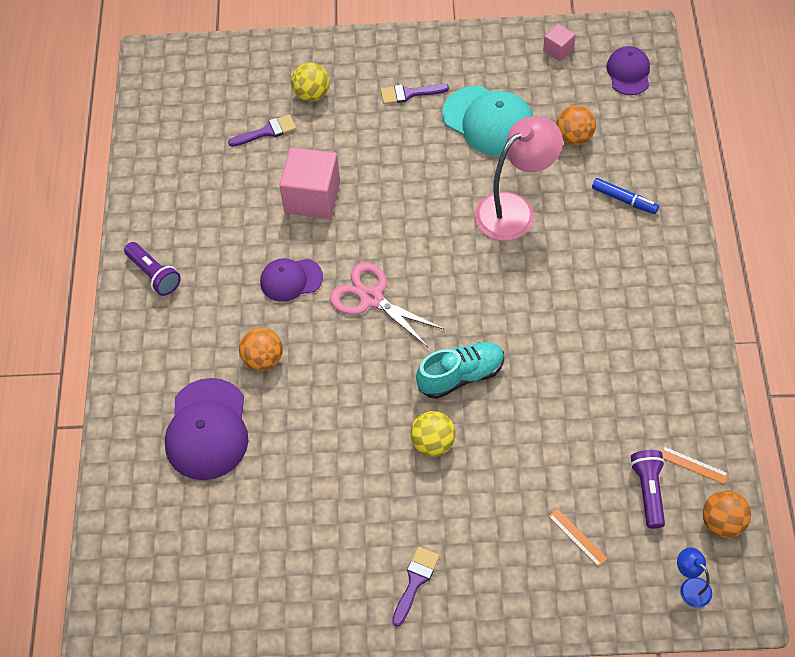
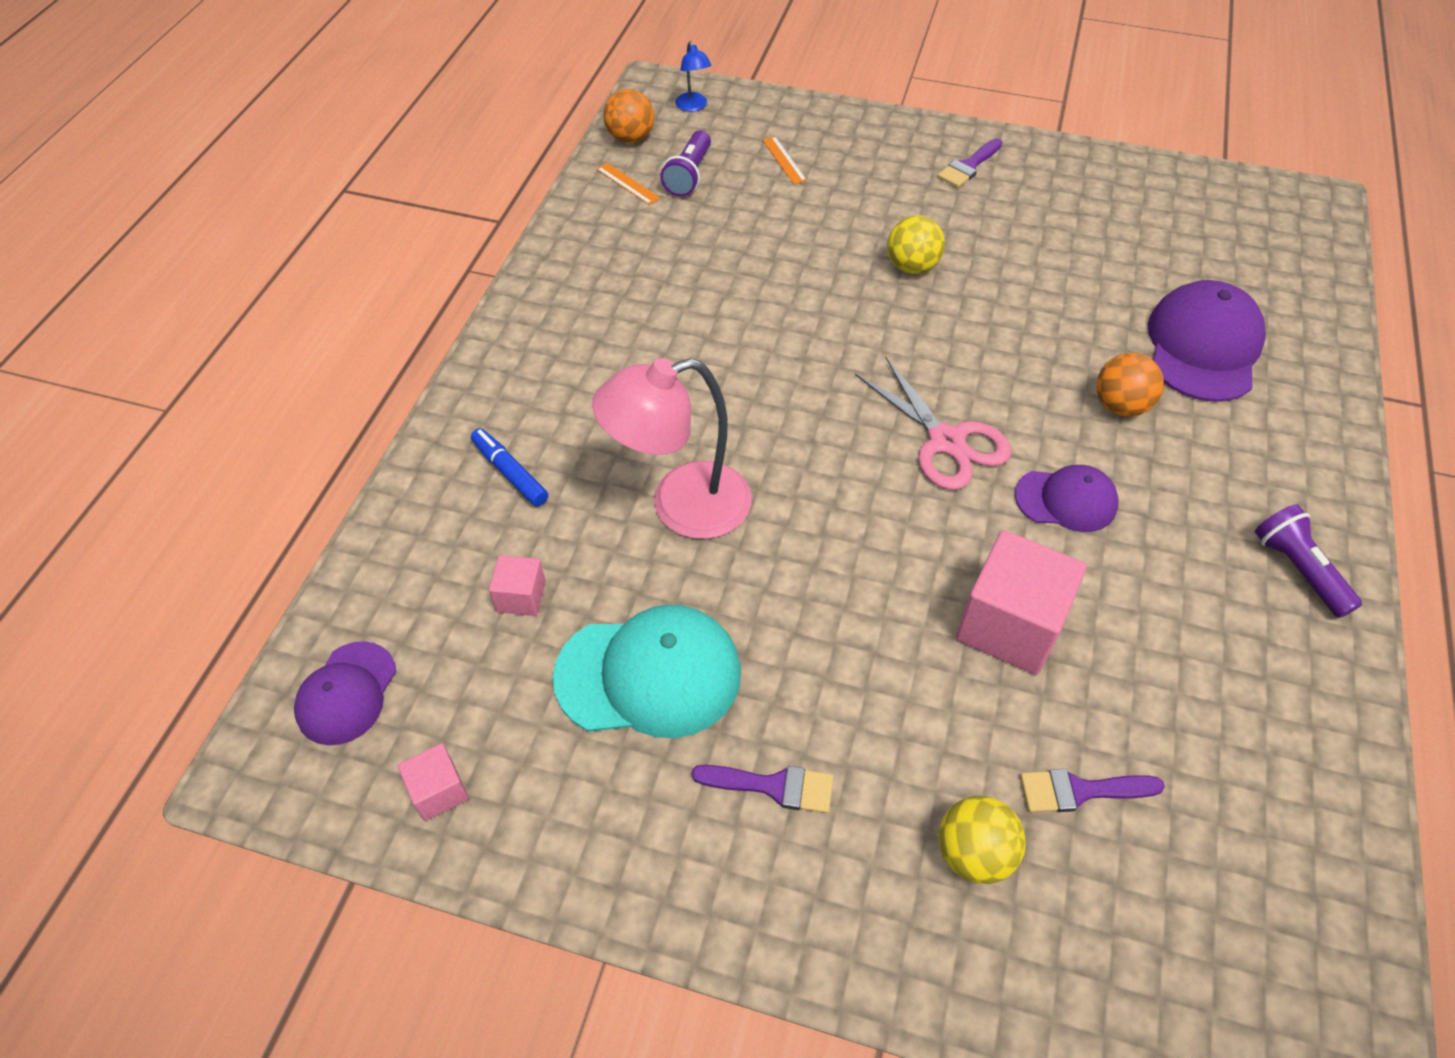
camera: 165 degrees left, 5 degrees down
turquoise shoe [416,342,504,399] -> none
turquoise cap [442,86,533,156] -> turquoise cap turned 120 degrees clockwise [553,605,741,738]
orange ball [556,105,596,145] -> pink cube [489,555,546,616]

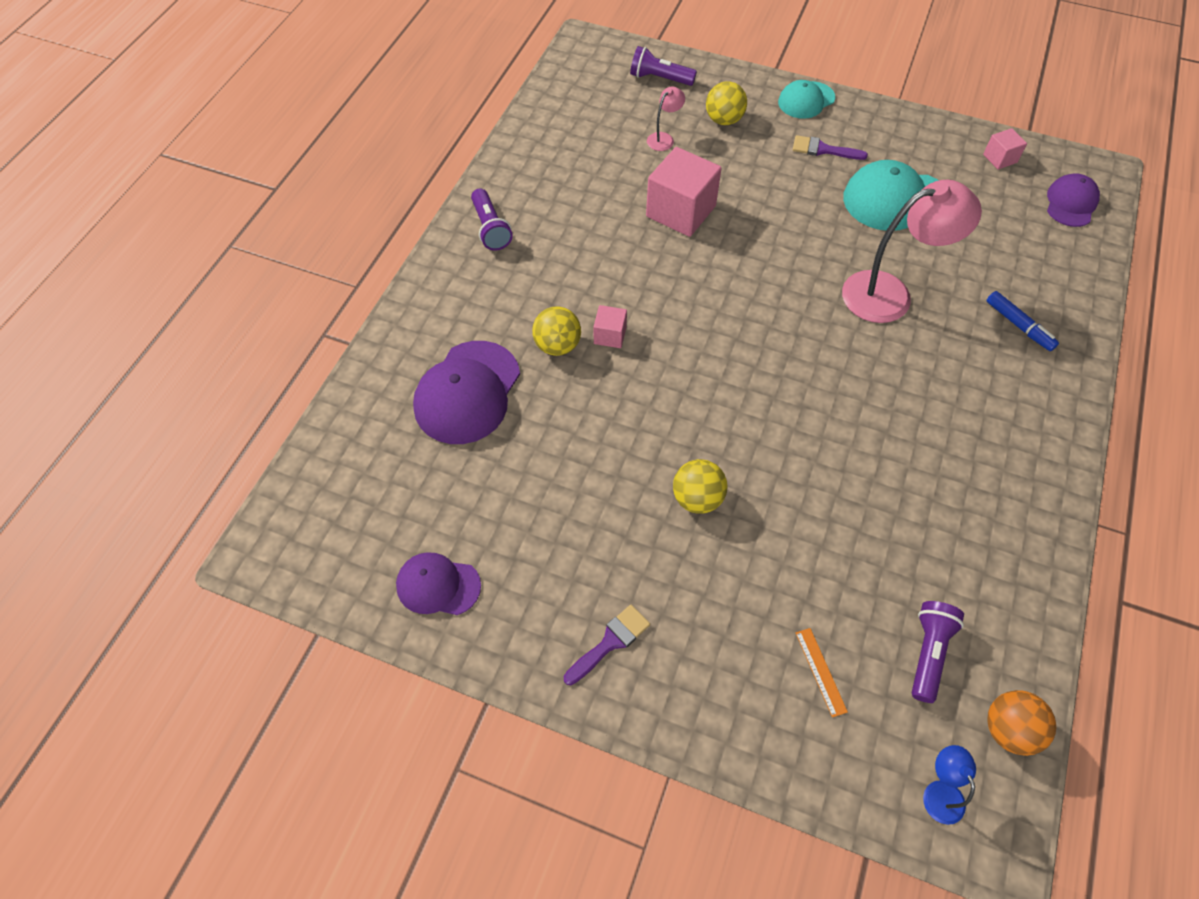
camera: 175 degrees left, 5 degrees up
pink cube [489,555,546,616] -> pink cube moved to [594,305,627,348]
orange ruler [597,163,660,205] -> none
pink scissors [855,357,1011,490] -> none
purple cap [1015,465,1119,532] -> purple cap moved to [396,552,481,615]
purple brush [1020,769,1165,813] -> pink lamp [647,86,685,151]
orange ball [1096,353,1164,417] -> yellow ball [532,306,581,356]
none -> purple flashlight [630,46,697,86]
none -> turquoise cap [778,80,835,119]

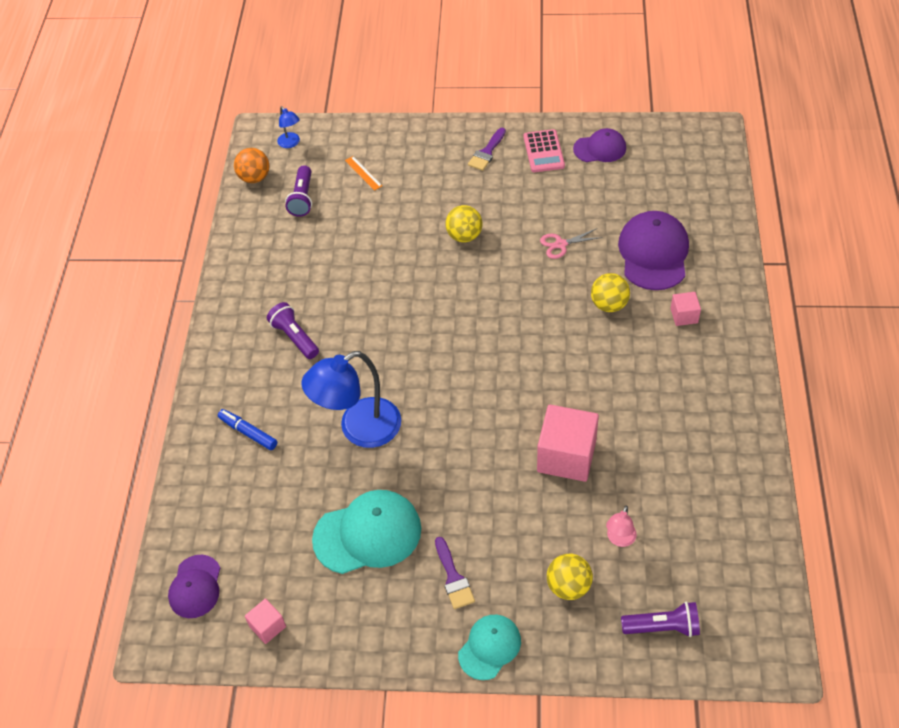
camera: 165 degrees right, 5 degrees down
purple flashlight [471,188,513,251] -> purple flashlight moved to [267,302,319,359]
pink cube [594,305,627,348] -> pink cube moved to [670,292,701,326]
purple brush [793,135,868,160] -> purple brush turned 75 degrees clockwise [435,537,475,609]
pink lamp [842,180,982,323] -> blue lamp [301,351,401,448]
none -> pink calculator [524,129,565,172]
none -> pink scissors [540,229,602,259]

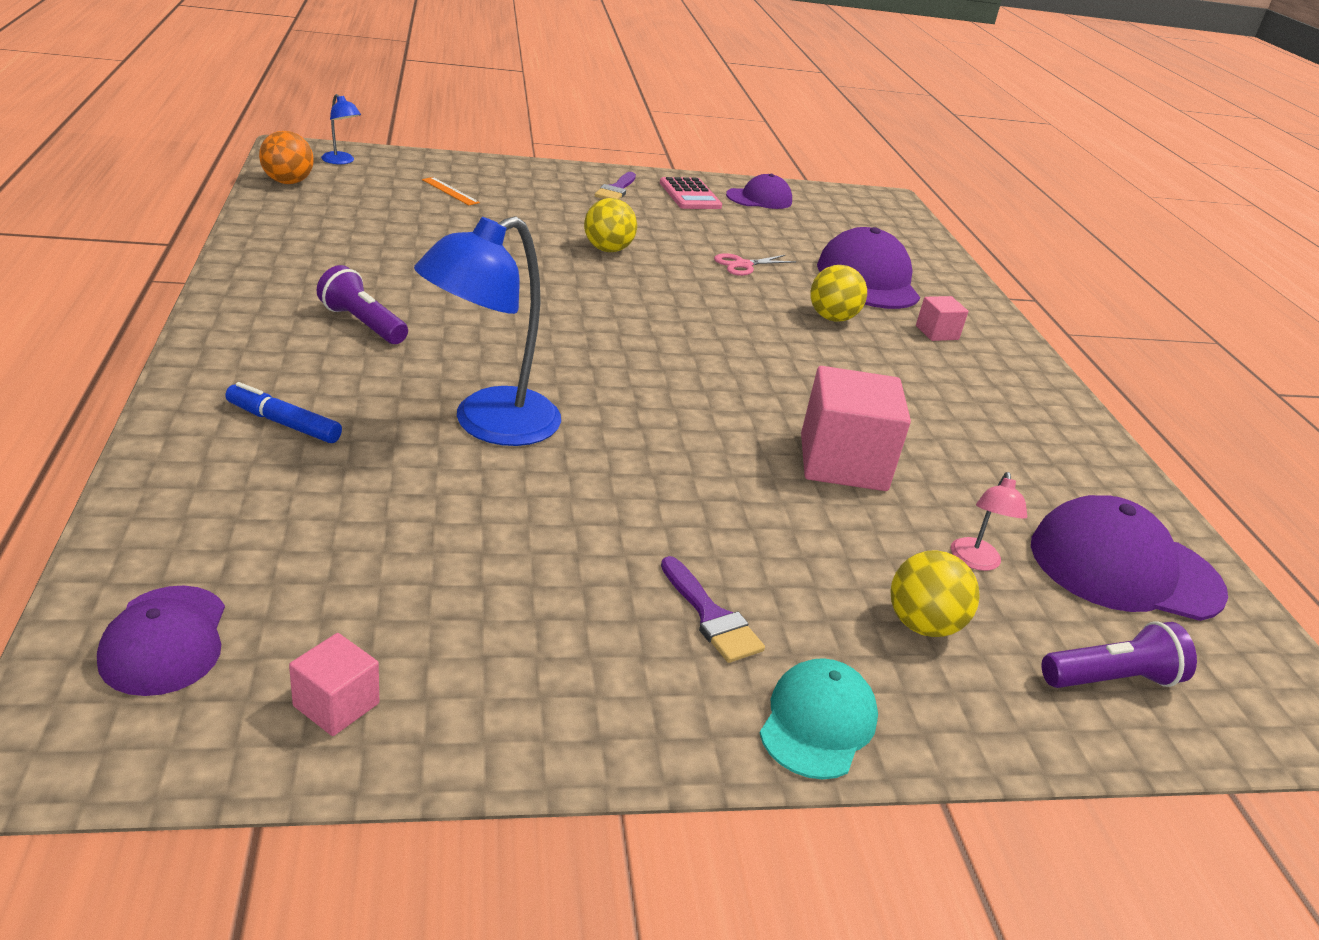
camera: 20 degrees left, 20 degrees down
purple flashlight [285,165,312,217] -> none
turquoise cap [312,490,421,574] -> none
none -> purple cap [1031,495,1228,621]

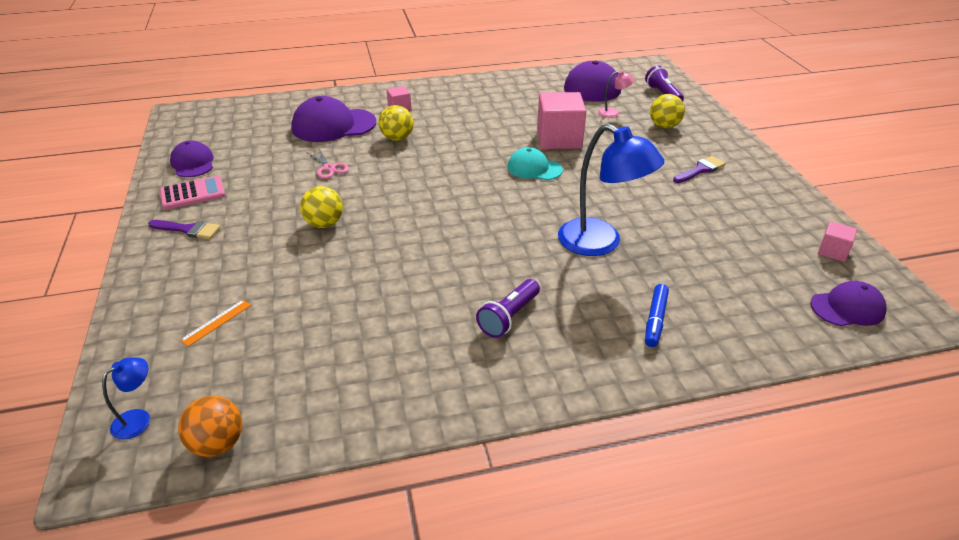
camera: 90 degrees left, 5 degrees up
turquoise cap [760,658,878,780] -> turquoise cap moved to [507,147,563,180]

